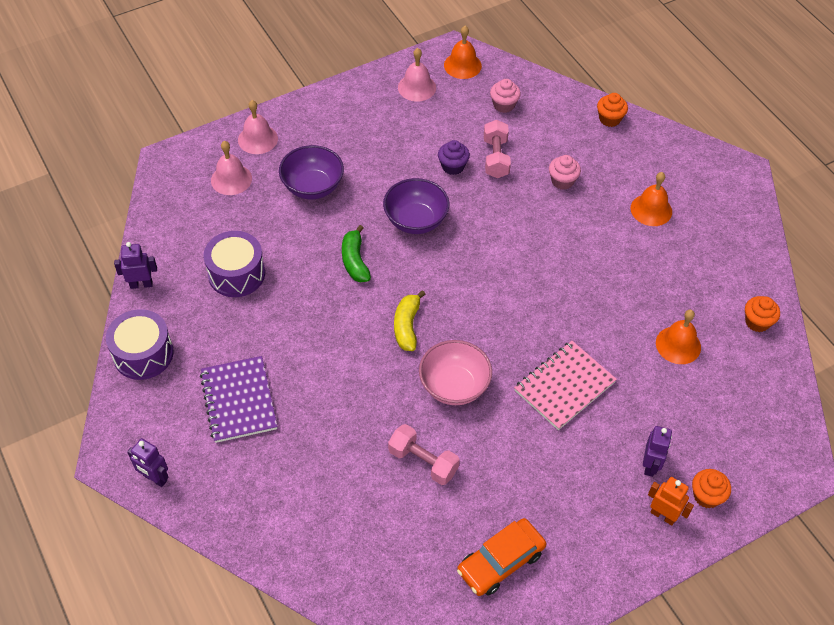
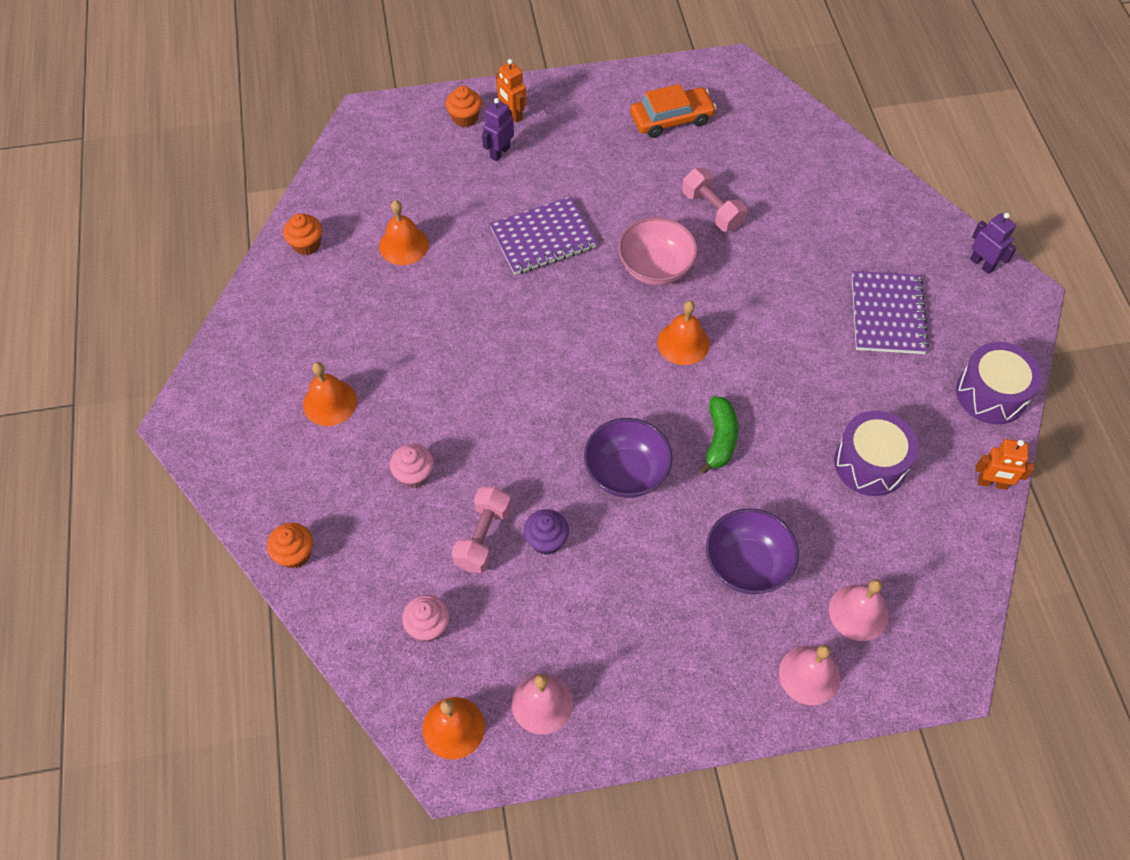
camera: 160 degrees left, 5 degrees up
purple robot [114,242,157,289] -> orange robot [976,439,1034,490]
yellow banana [394,290,426,351] -> orange bell [657,301,710,365]
pink notebook [514,341,617,430] -> purple notebook [490,197,597,275]

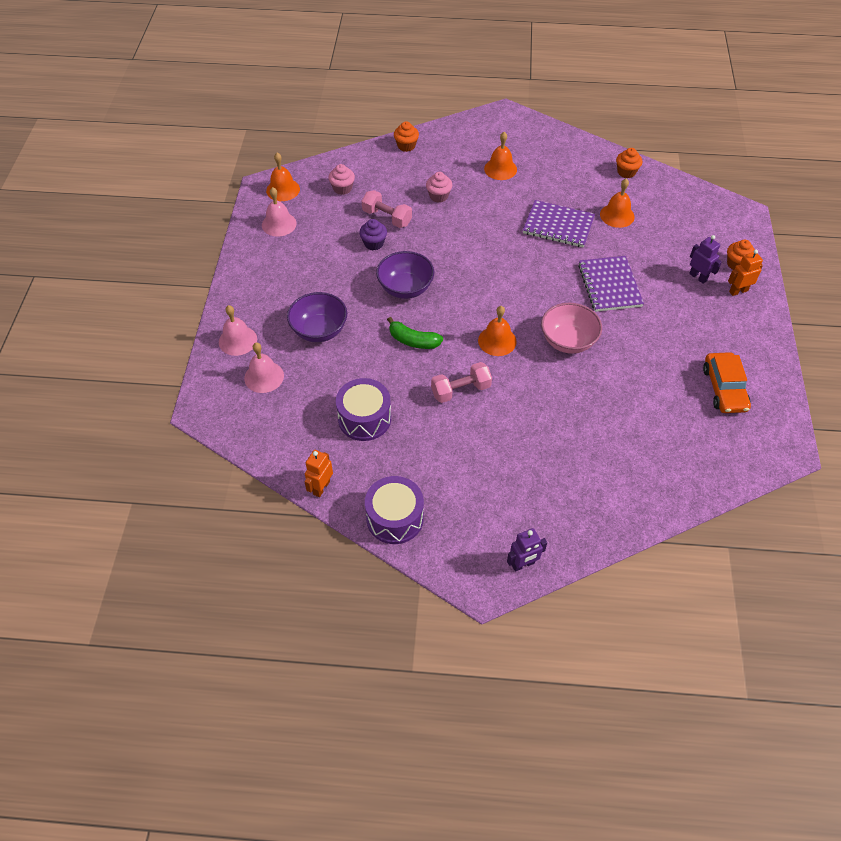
camera: 105 degrees right, 5 degrees down
pink dumbbell [682,168,747,232] -> pink dumbbell moved to [431,362,492,403]
purple notebook [852,271,929,354] -> purple notebook moved to [523,200,595,248]

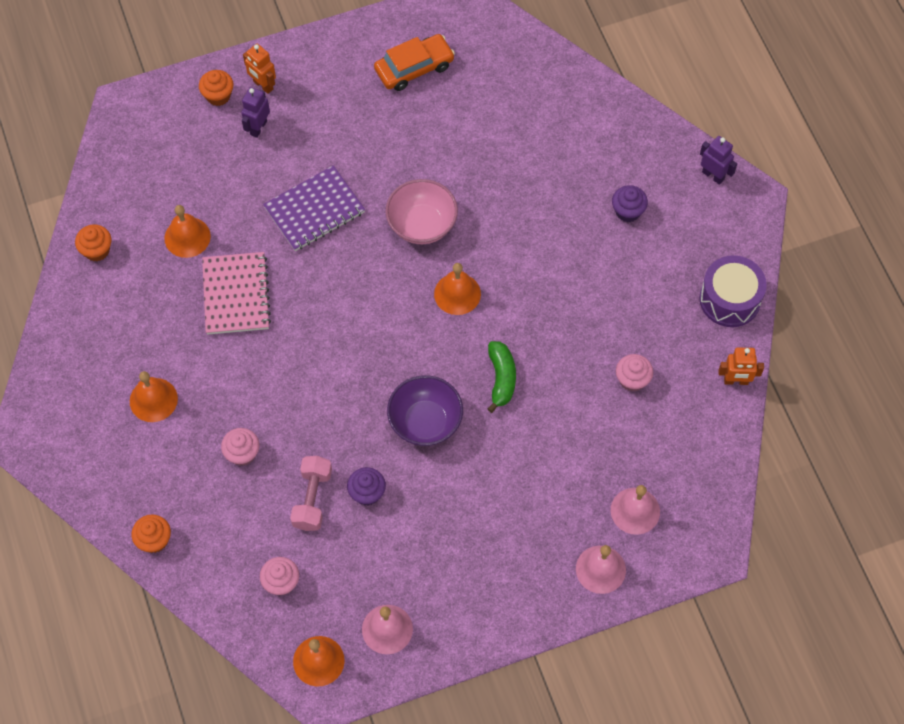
camera: 115 degrees left, 10 degrees up
purple bowl [287,292,347,342] -> none
purple drum [336,378,391,441] -> pink cupcake [616,354,653,392]
pink dumbbell [431,362,492,403] -> none
purple notebook [523,200,595,248] -> pink notebook [202,252,271,335]
none -> purple cupcake [612,185,648,222]

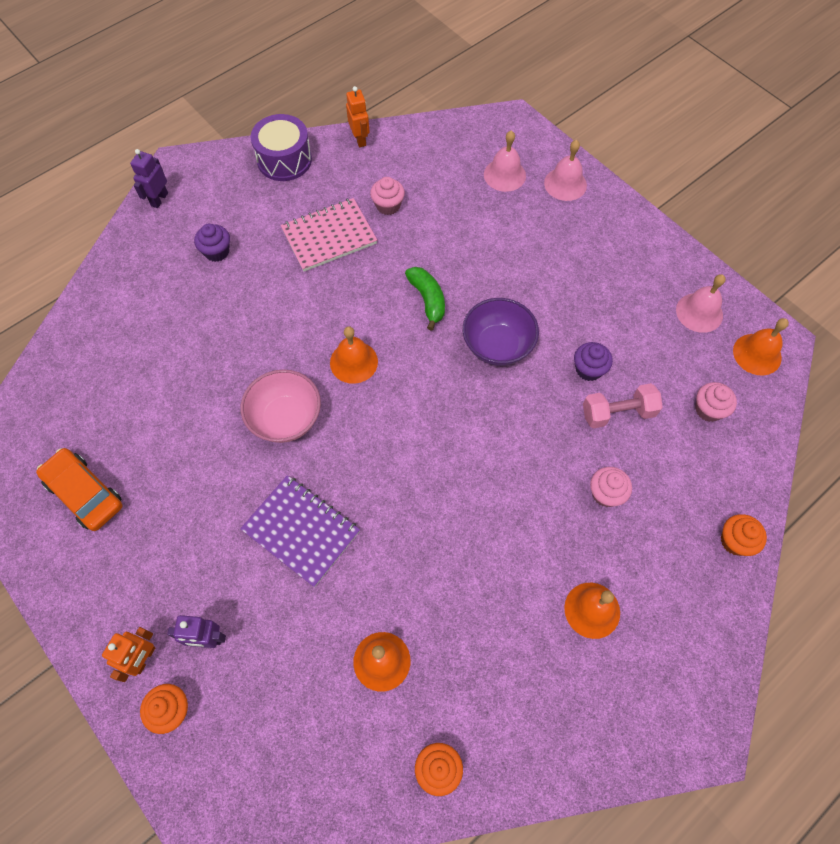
camera: 110 degrees left, 0 degrees up
pink notebook [202,252,271,335] -> pink notebook moved to [281,198,377,272]
green banana [488,341,516,413] -> green banana turned 90 degrees clockwise [405,267,445,331]

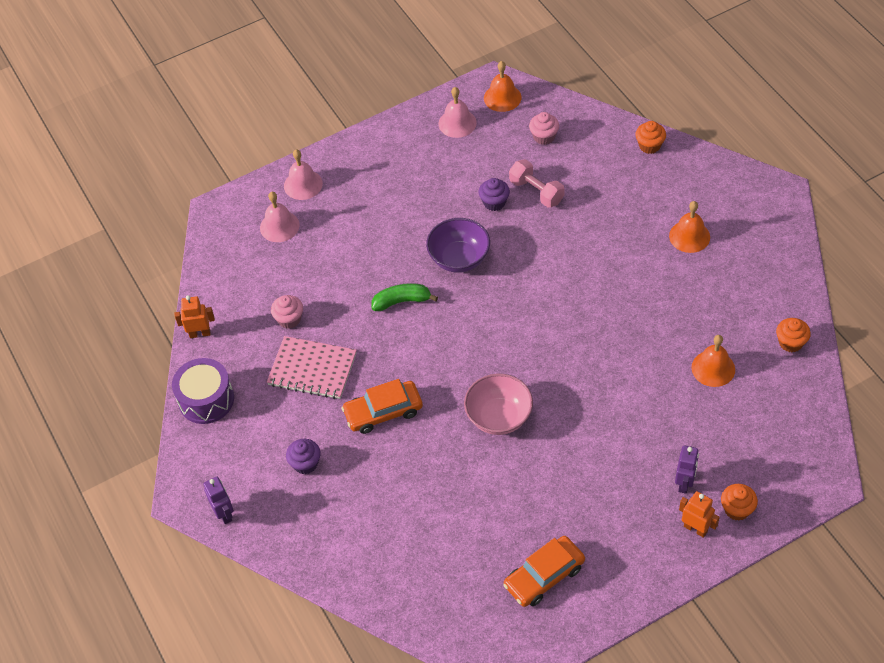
camera: 75 degrees left, 10 degrees down
purple robot [130,149,168,208] -> purple robot turned 150 degrees counterclockwise [204,477,234,524]
purple notebook [240,475,360,587] -> none
pink notebook [281,198,377,272] -> pink notebook turned 60 degrees counterclockwise [267,336,357,399]
orange bell [330,326,378,384] -> none
pink dumbbell [583,383,663,428] -> pink dumbbell turned 45 degrees counterclockwise [509,159,565,208]
pink cupcake [590,467,632,507] -> none
none -> orange car [342,379,423,434]

